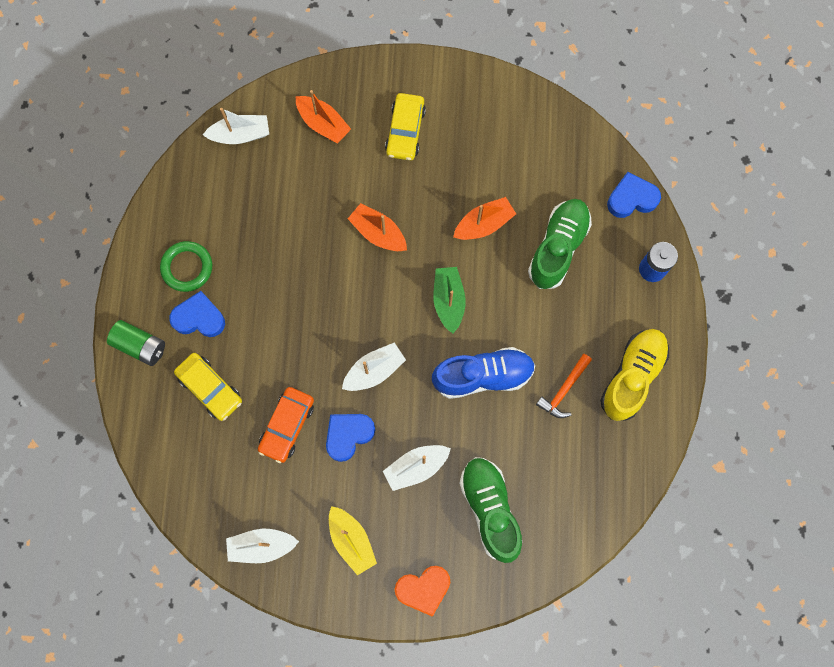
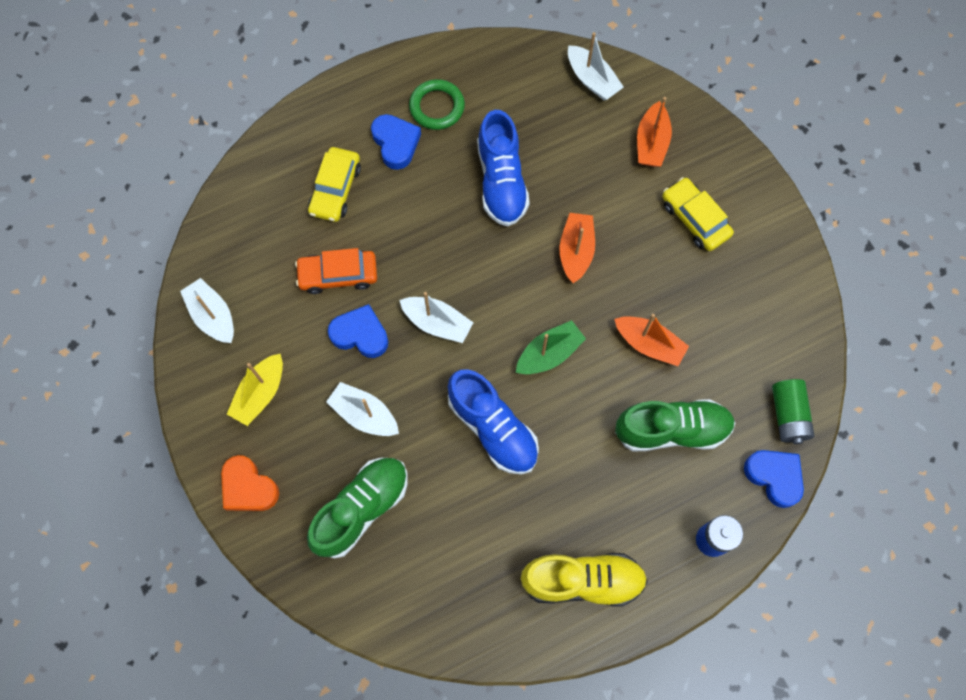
camera: 60 degrees right, 5 degrees down
green battery [107,320,165,366] -> green battery moved to [772,379,815,444]
yellow car [385,93,426,160] -> yellow car turned 75 degrees clockwise [662,177,734,251]
orange hammer [536,354,592,418] -> none
none -> blue shoe [477,110,530,226]

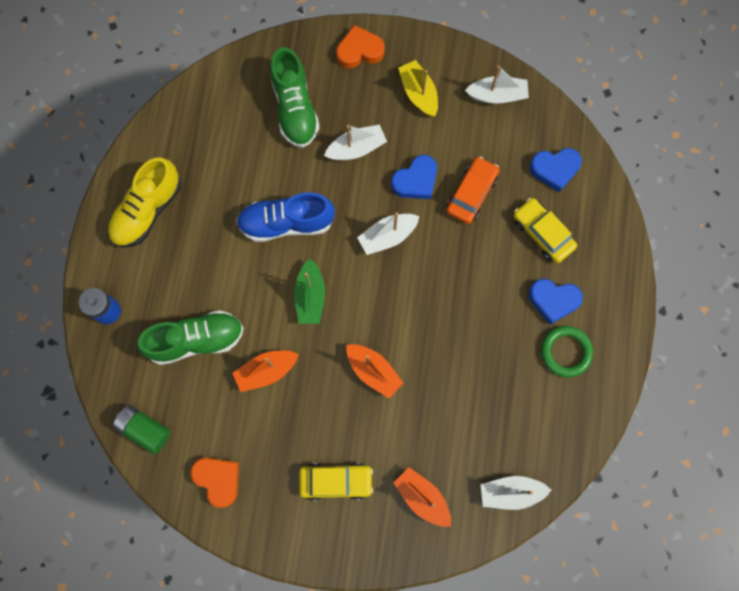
camera: 125 degrees right, 5 degrees up
blue shoe [477,110,530,226] -> none
green shoe [615,399,735,452] -> green shoe turned 135 degrees counterclockwise [137,310,244,365]
blue heart [744,450,804,508] -> blue heart moved to [530,148,582,192]
none -> orange heart [190,458,239,508]

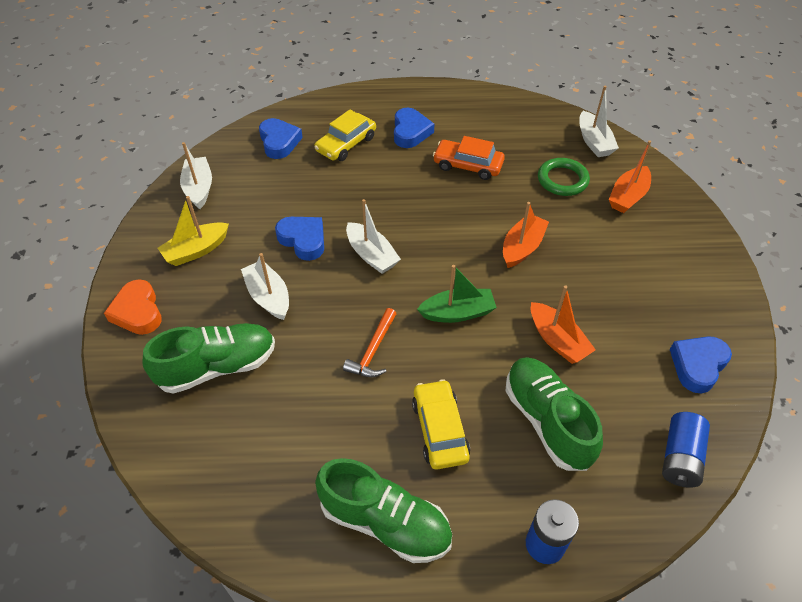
camera: 100 degrees left, 25 degrees down
yellow shoe [107,158,181,248] -> green shoe [315,458,452,563]
green battery [113,405,171,454] -> blue battery [662,412,710,488]
orange heart [190,458,239,508] -> blue heart [670,336,732,393]
blue shoe [236,192,335,242] -> orange hammer [343,308,397,377]
yellow car [299,463,373,500] -> yellow car moved to [412,379,470,470]
orange car [446,156,500,224] -> orange car moved to [433,136,505,180]
green ring [541,326,593,378] -> green ring moved to [538,158,590,196]

